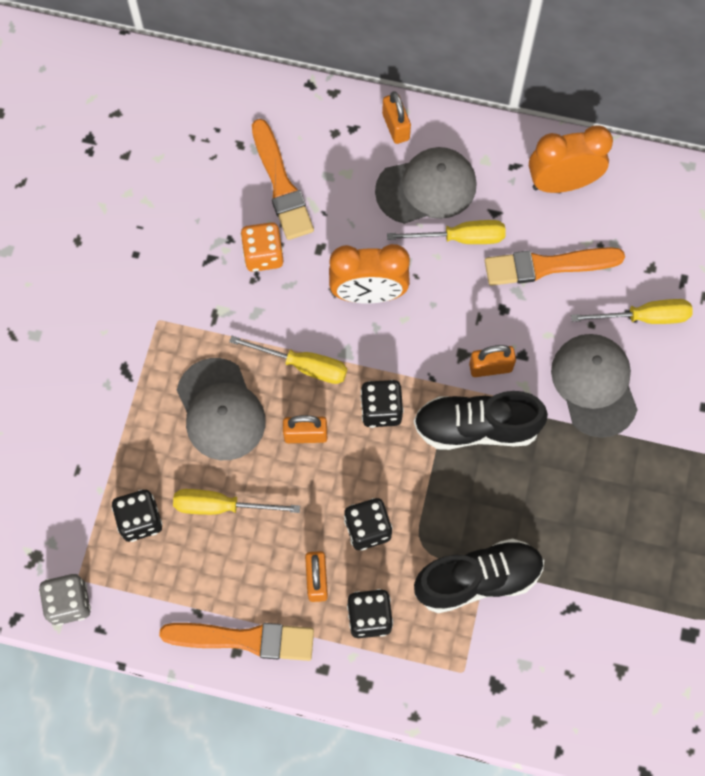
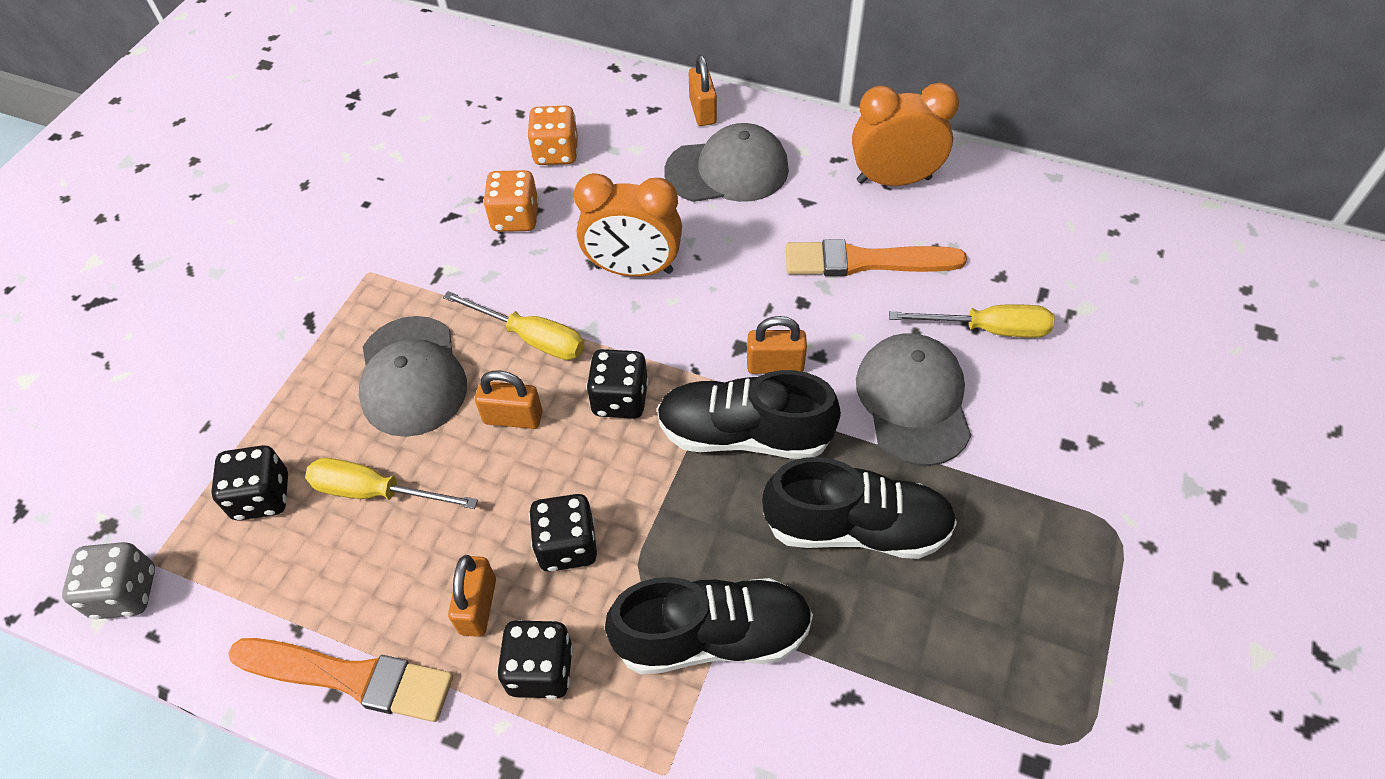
camera: 10 degrees right, 15 degrees down
orange brush [252,119,314,240] -> orange dice [527,106,578,165]
yellow screwdriver [387,220,506,244] -> none
none -> black shoe [762,457,957,559]

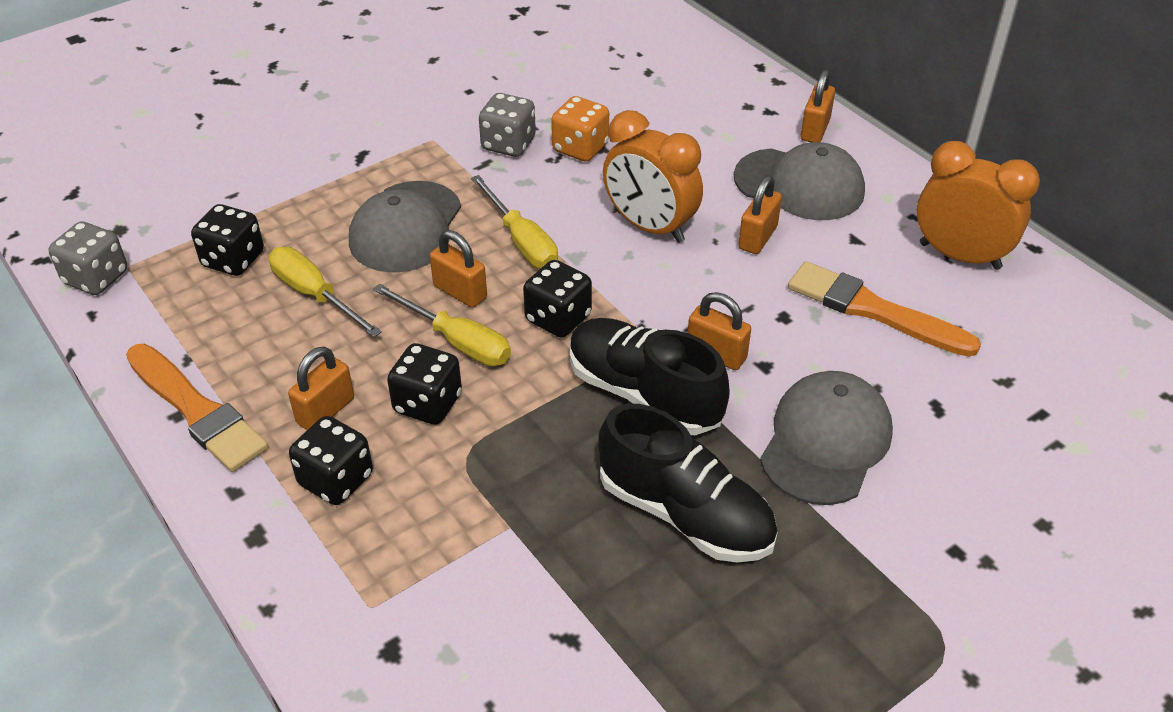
camera: 30 degrees right, 10 degrees down
orange dice [527,106,578,165] -> none
black shoe [605,577,813,675] -> none
yellow screwdriver [889,304,1054,338] -> yellow screwdriver moved to [373,284,511,366]
none -> grey dice [479,93,536,157]
none -> orange padlock [738,175,782,254]

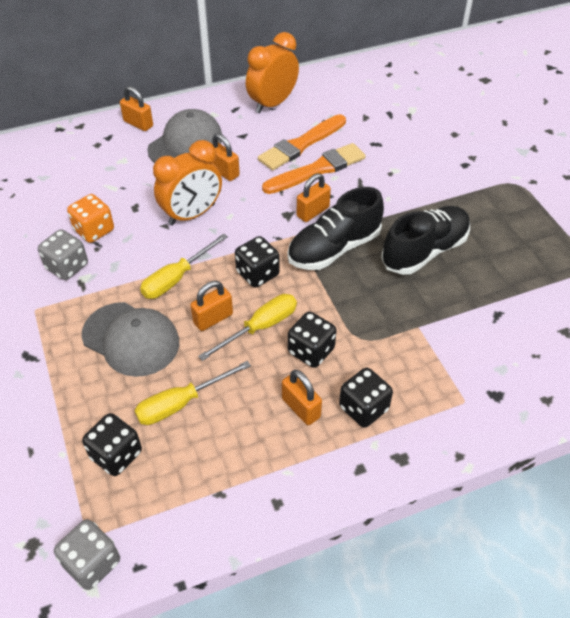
camera: 75 degrees left, 5 degrees up
orange brush [126,344,269,472] -> orange brush moved to [262,143,366,194]
yellow screwdriver [471,175,558,269] -> yellow screwdriver turned 150 degrees clockwise [140,233,228,299]
grey cap [760,371,893,505] -> none

